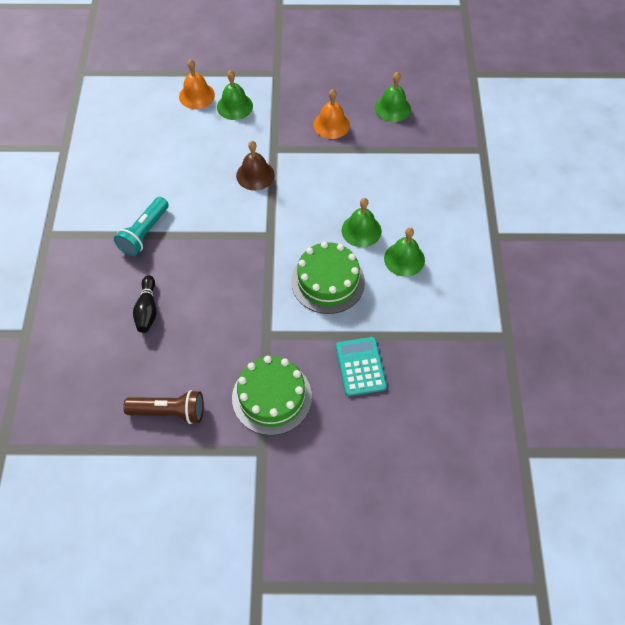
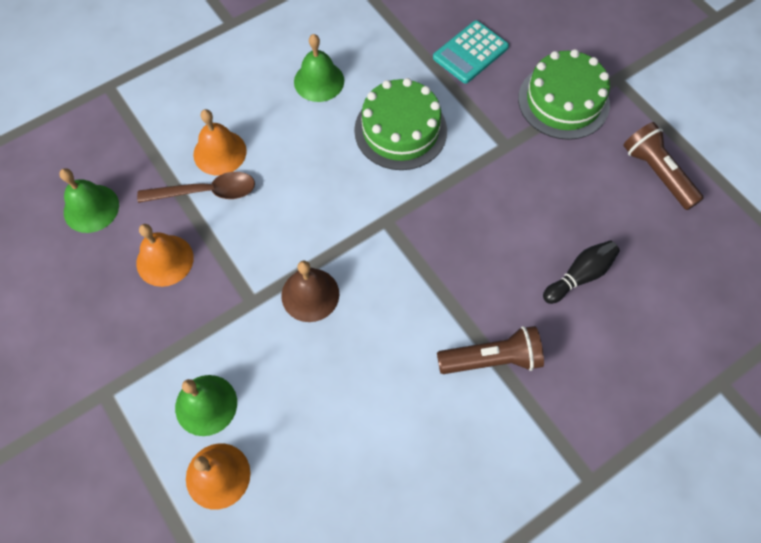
camera: 125 degrees left, 5 degrees up
turquoise flashlight [114,197,169,256] -> brown flashlight [437,326,544,374]
green bell [342,198,381,247] -> none
none -> brown spoon [137,172,255,203]
none -> orange bell [193,109,247,175]

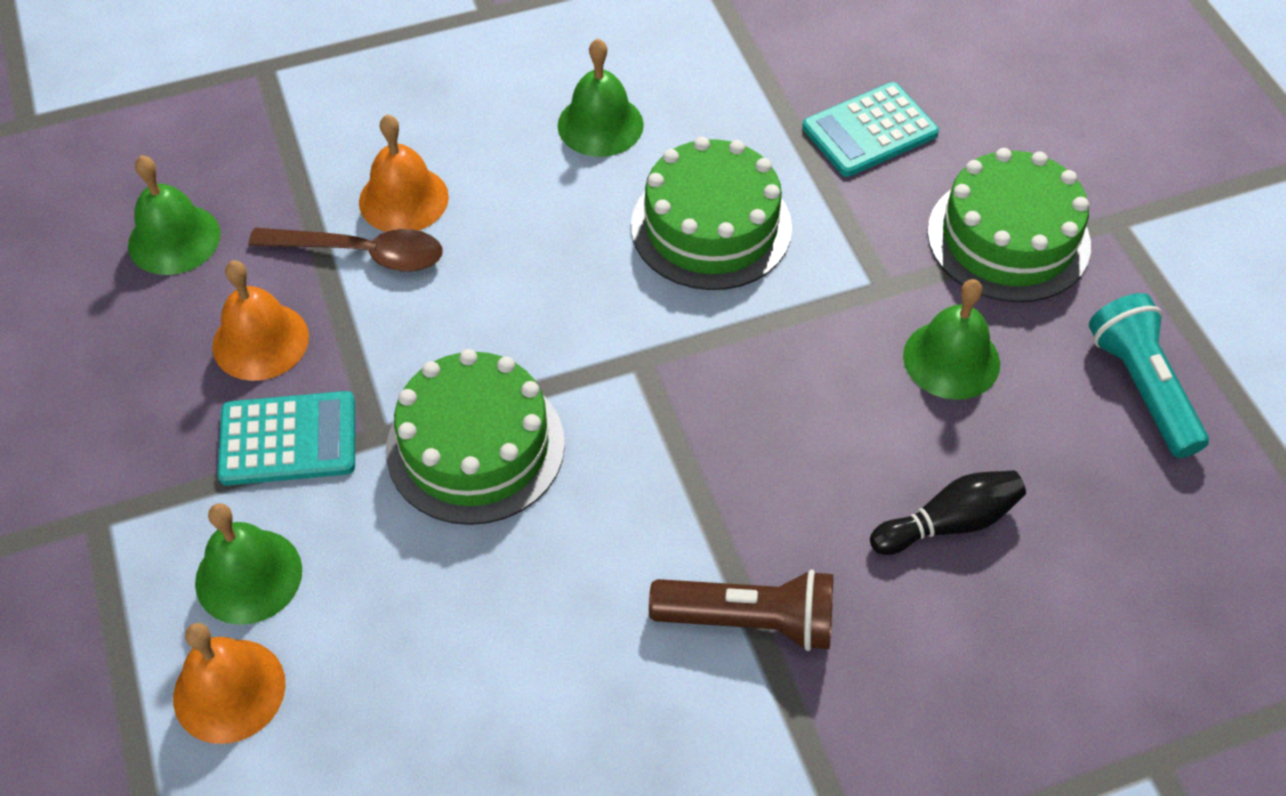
camera: 15 degrees right, 10 degrees down
brown bell [281,261,339,322] -> green cake [386,349,565,525]
brown flashlight [623,122,704,210] -> turquoise flashlight [1089,293,1209,458]
none -> turquoise calculator [217,391,355,486]
none -> green bell [903,279,1000,400]

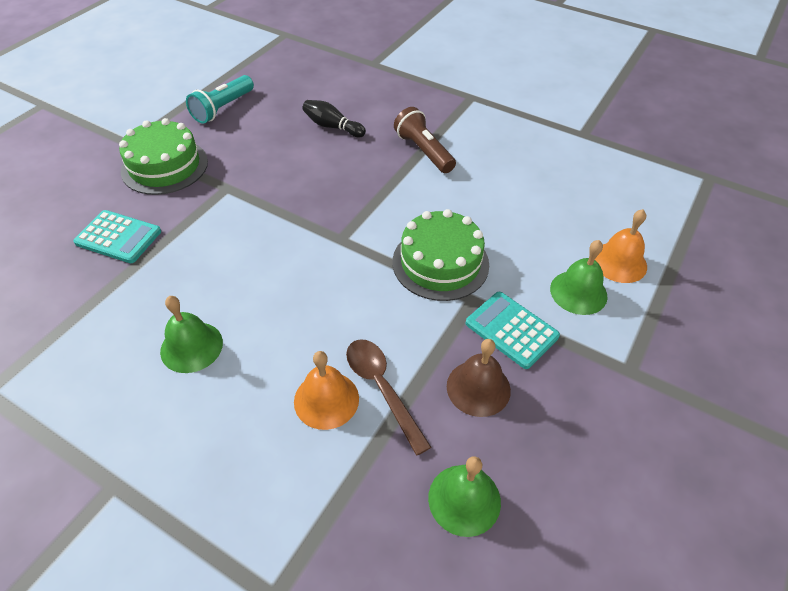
camera: 130 degrees left, 5 degrees down
orange bell [212,260,309,381] -> brown bell [447,339,511,417]
green cake [631,137,792,290] -> none
green bell [903,279,1000,400] -> none

